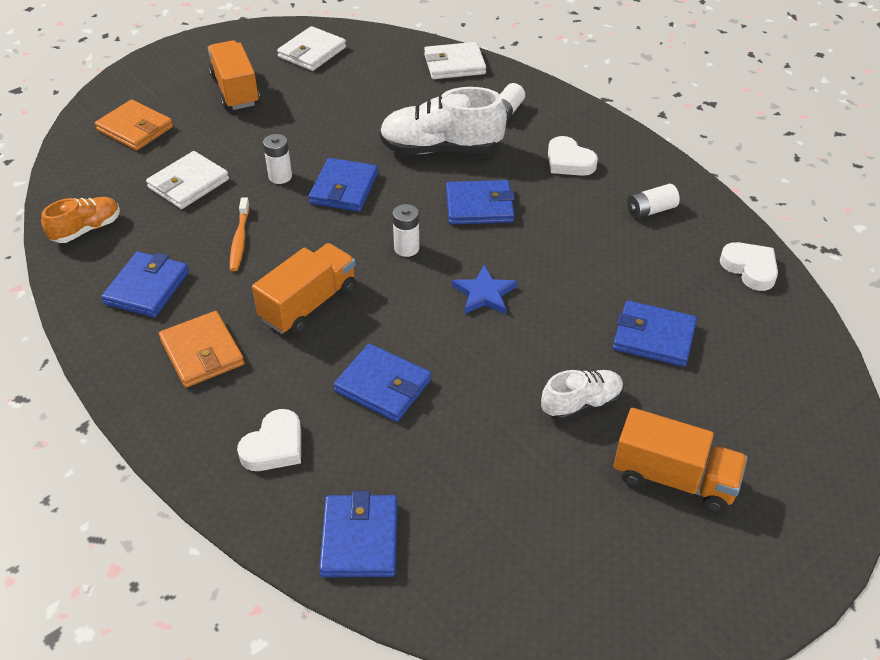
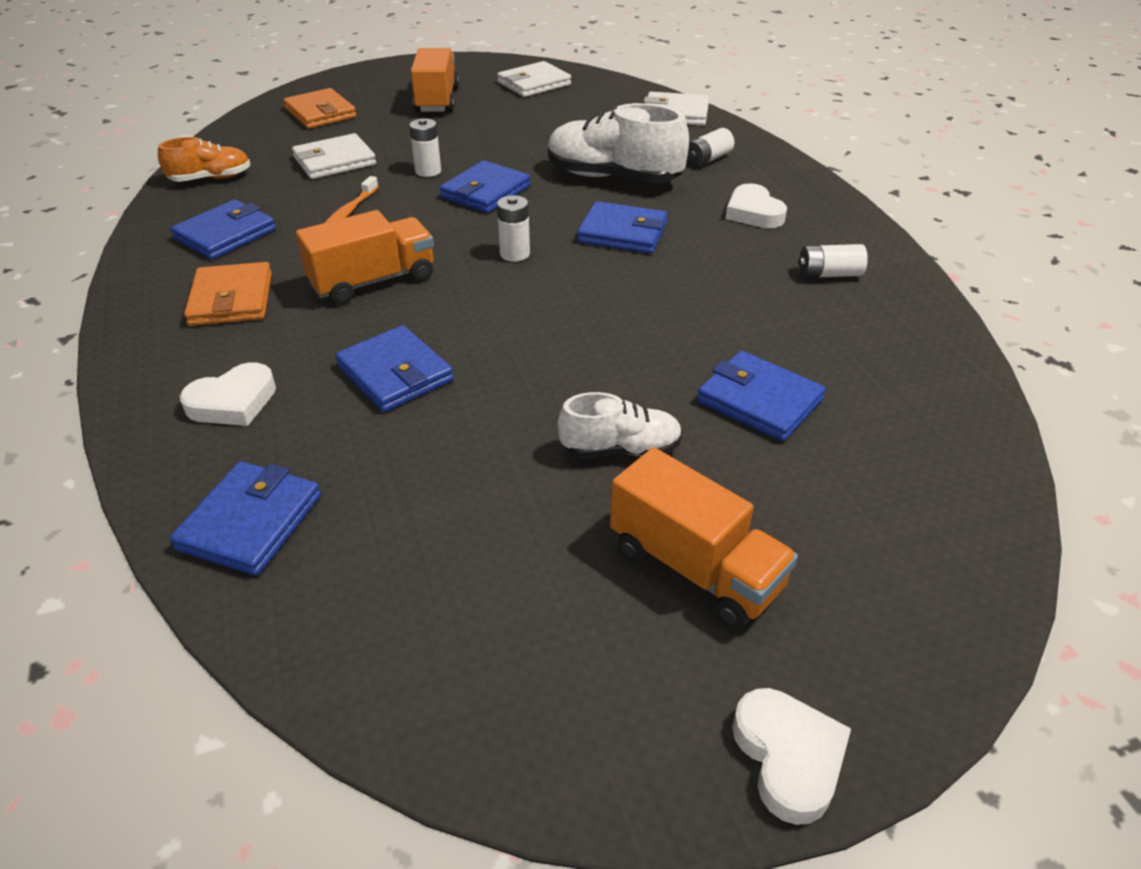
camera: 20 degrees right, 5 degrees down
blue star [452,265,517,314] -> none
white heart [720,242,778,291] -> white heart moved to [732,688,851,825]

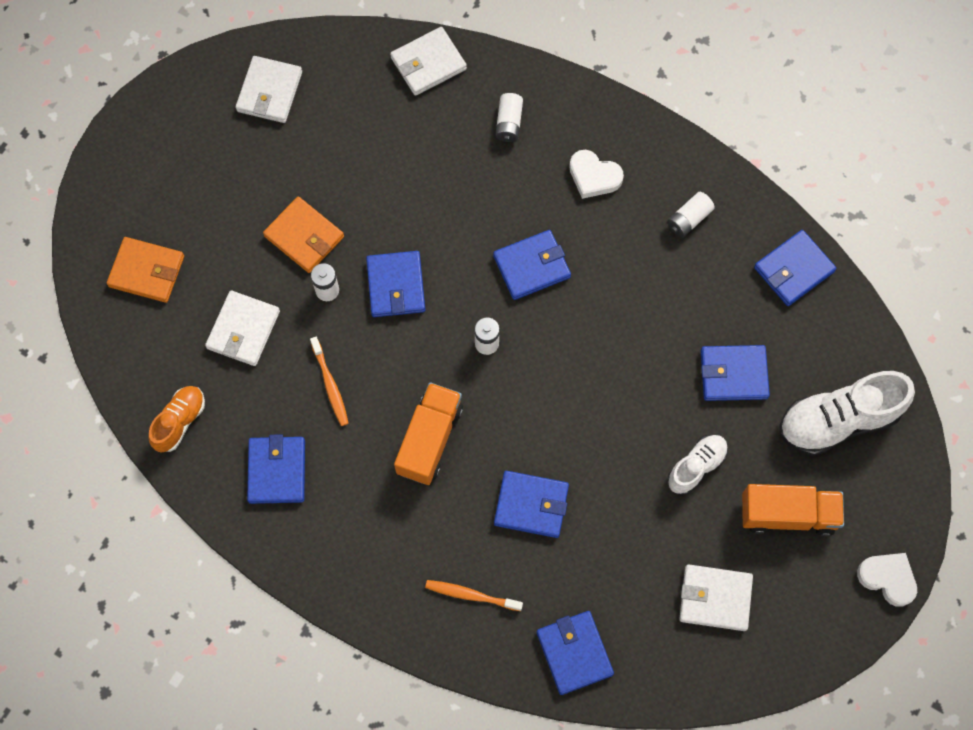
camera: 40 degrees left, 30 degrees up
white heart [180,362,276,426] -> orange toothbrush [425,580,523,611]
orange wallet [184,262,272,326] -> orange wallet moved to [263,197,344,273]
orange truck [410,48,459,112] -> none
white shoe [548,103,689,183] -> white shoe moved to [779,371,915,456]
none -> white wallet [680,564,753,631]
none -> blue wallet [754,230,836,306]

